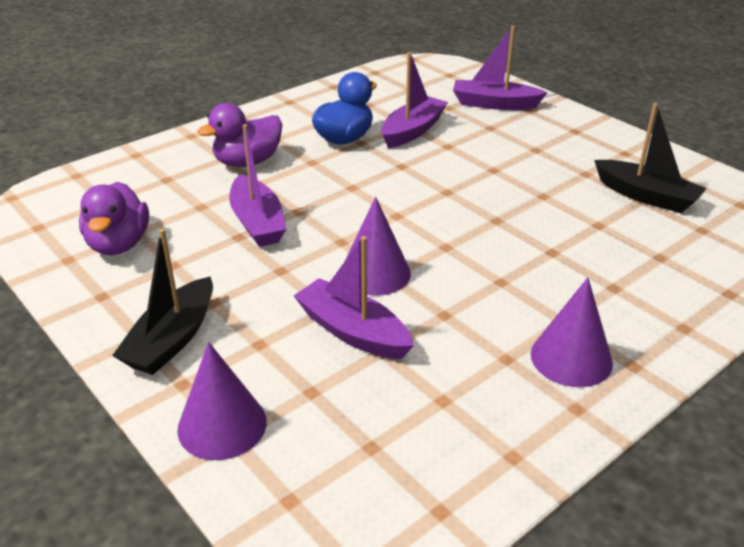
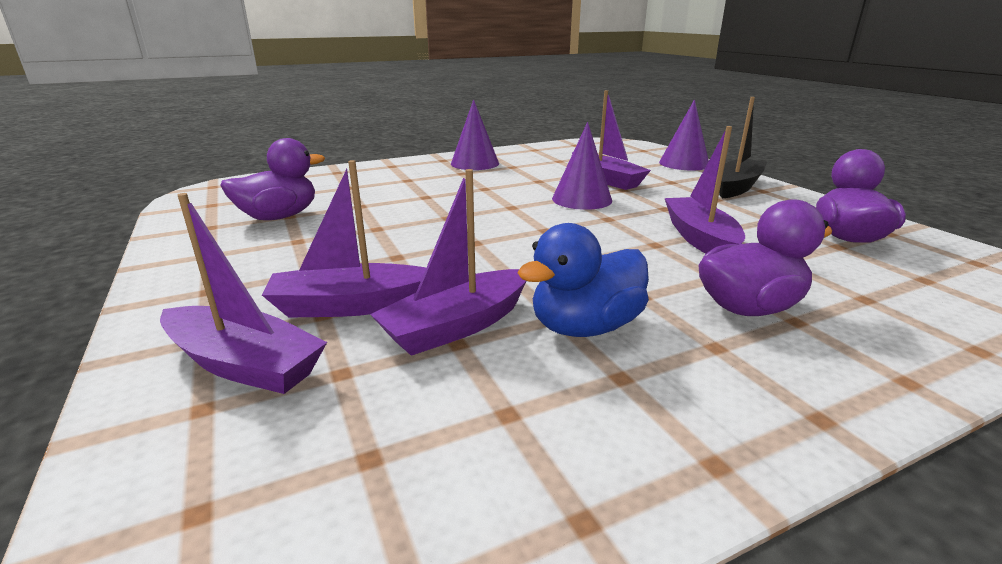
camera: 165 degrees left, 10 degrees down
black boat [594,103,706,213] -> purple duck [220,138,325,220]
none -> purple boat [262,160,426,318]

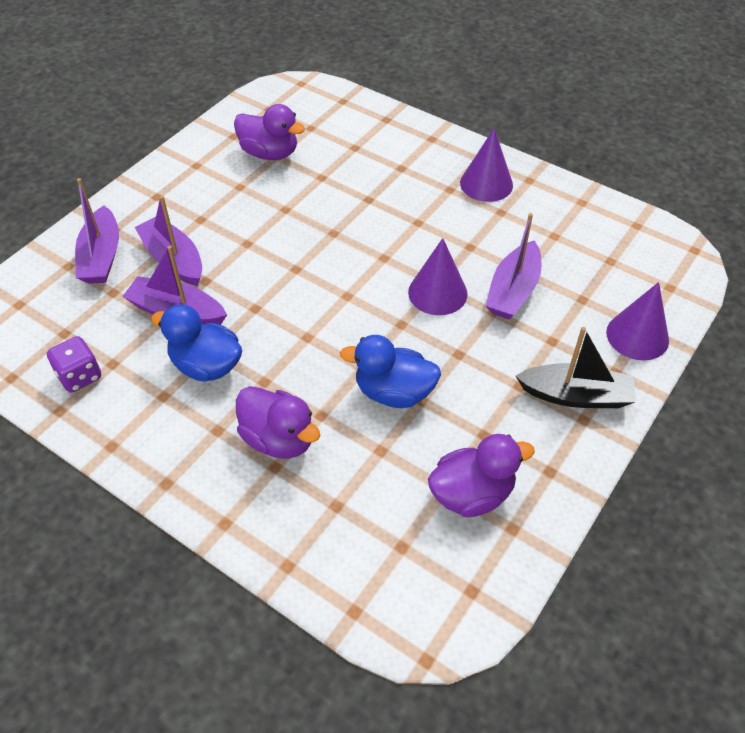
camera: 60 degrees right, 25 degrees up
purple boat [665,126,745,254] -> blue duck [340,335,441,408]
none -> purple dice [47,336,101,393]

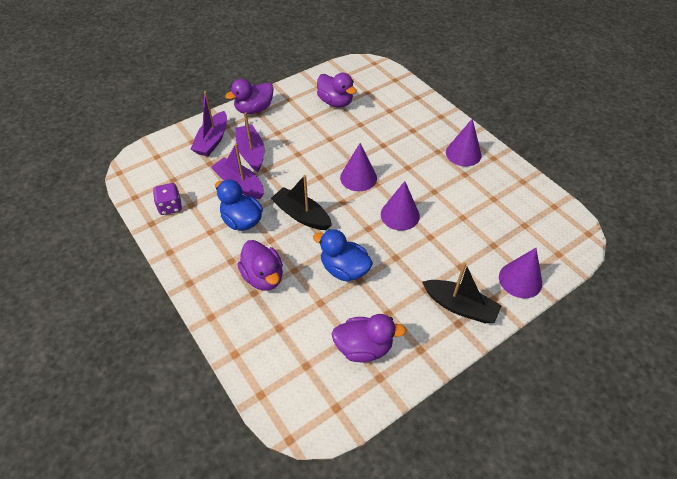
camera: 20 degrees right, 0 degrees up
purple boat [485,213,542,319] -> none
none -> purple duck [225,79,274,114]
none -> black boat [271,175,332,230]
none -> purple cone [340,143,377,191]

